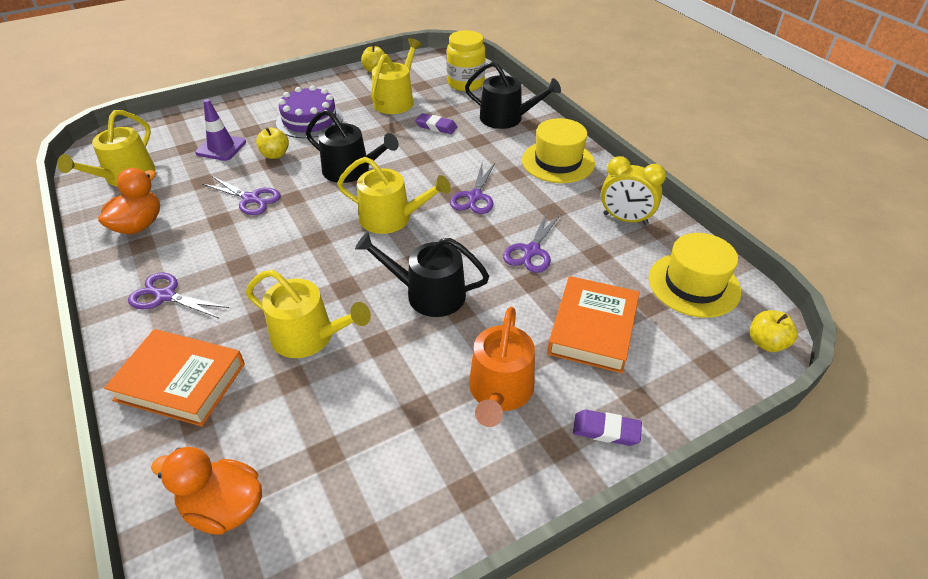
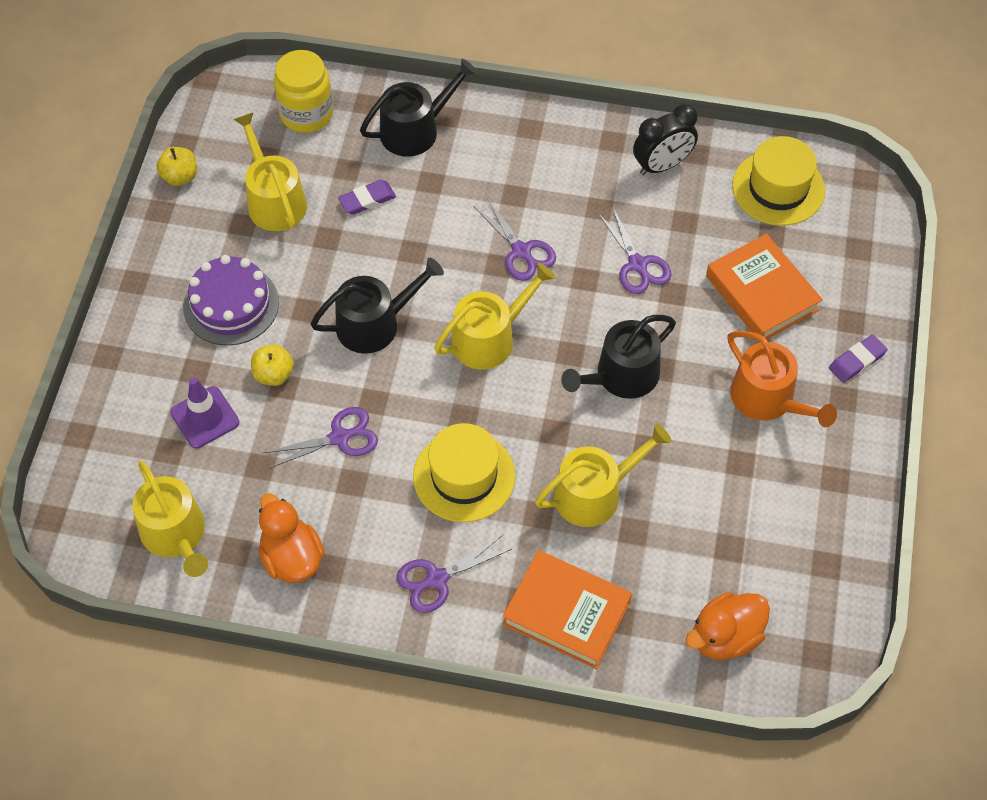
camera: 50 degrees left, 15 degrees up
orange book [104,329,245,426] -> orange book turned 60 degrees clockwise [502,550,632,669]
yellow hat [522,118,595,183] -> yellow hat moved to [413,423,515,522]
yellow clock [601,156,666,225] -> black clock [633,104,698,175]
yellow apple [750,310,797,352] -> none

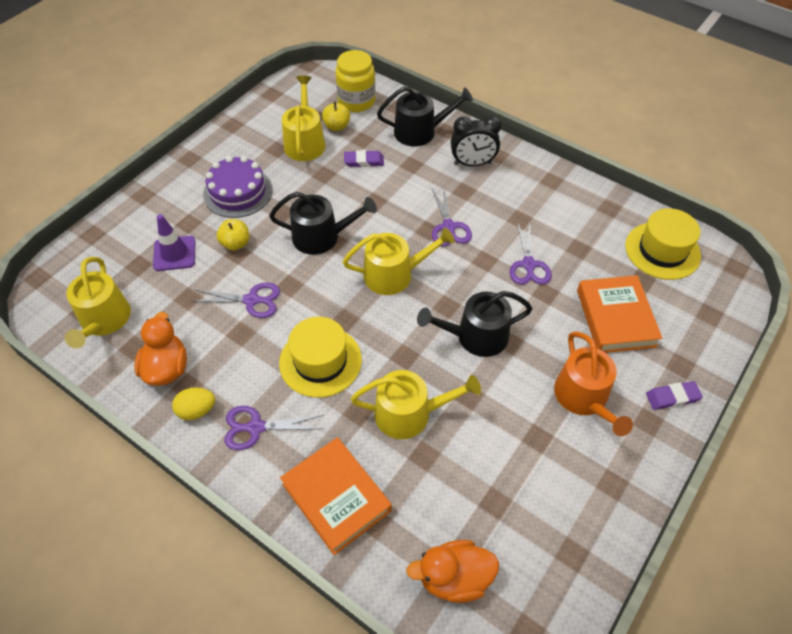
camera: 25 degrees right, 5 degrees down
yellow apple [156,147,197,186] -> yellow apple moved to [322,102,350,131]
black clock [633,104,698,175] -> black clock moved to [451,116,501,166]
none -> yellow egg [172,387,215,420]

